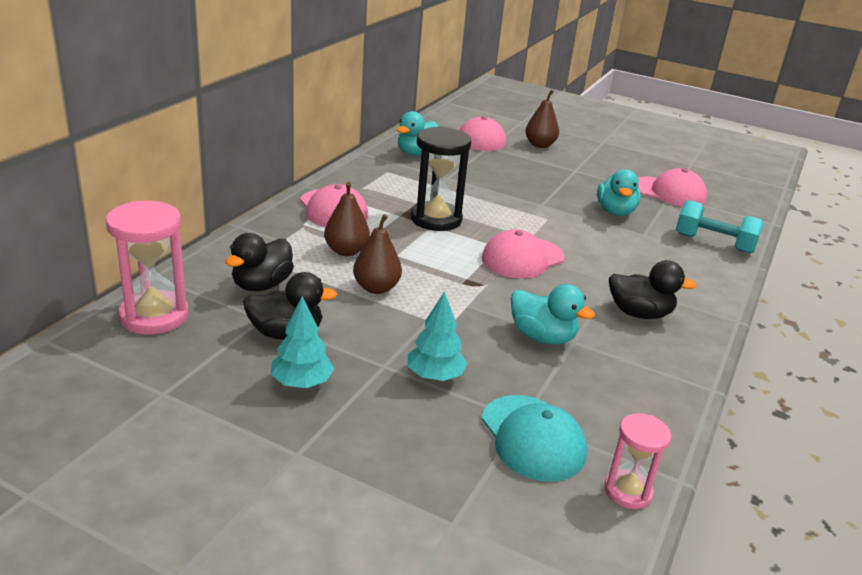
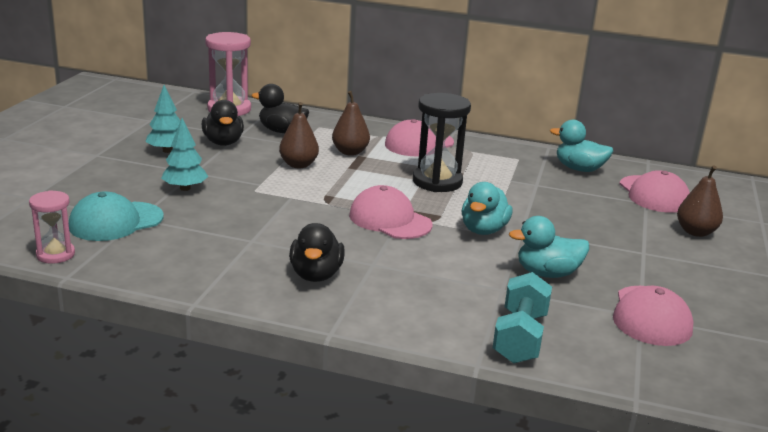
camera: 80 degrees right, 5 degrees down
turquoise duck [511,284,595,345] -> turquoise duck moved to [462,182,513,235]

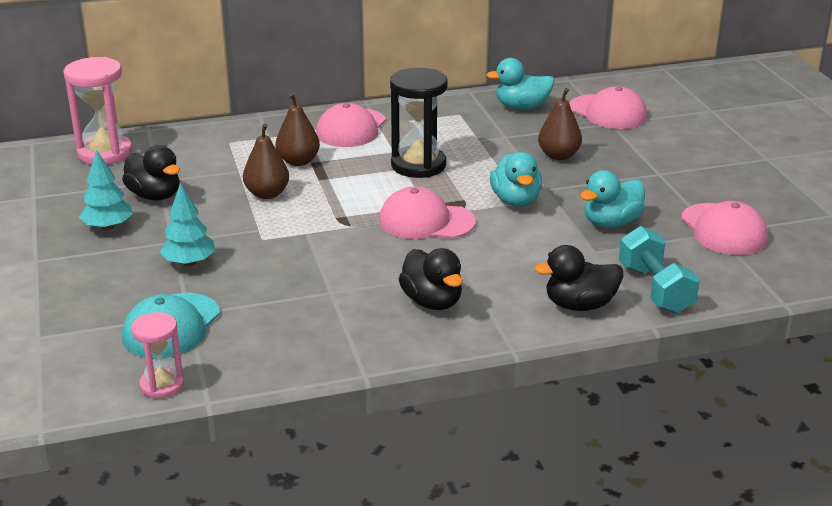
camera: 30 degrees left, 5 degrees up
black duck [251,84,309,133] -> black duck moved to [534,245,623,311]
brown pear [677,165,723,237] -> brown pear moved to [538,88,582,160]

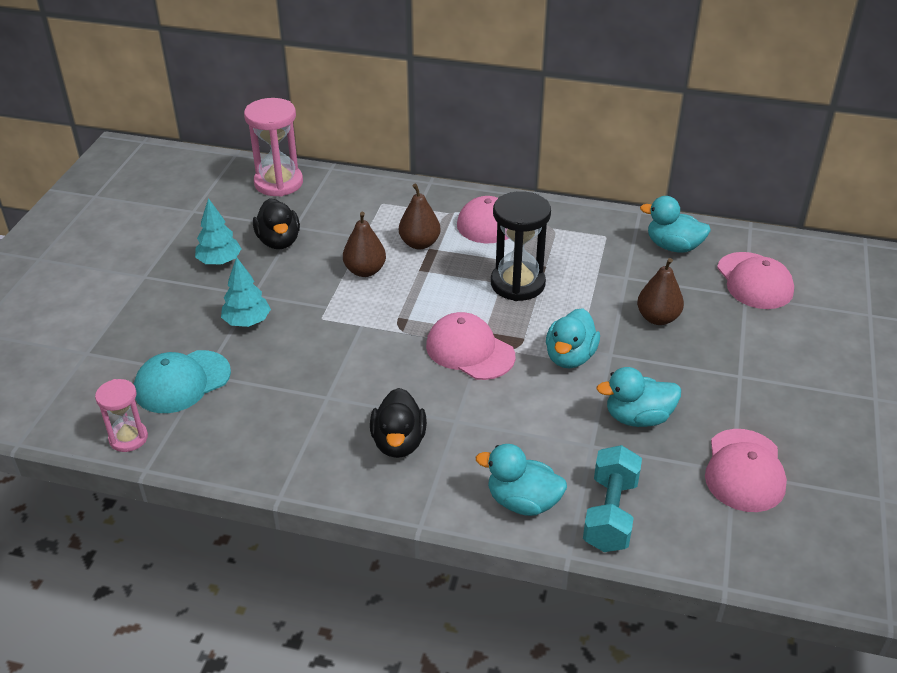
camera: 30 degrees right, 10 degrees up
black duck [534,245,623,311] -> turquoise duck [476,444,567,516]

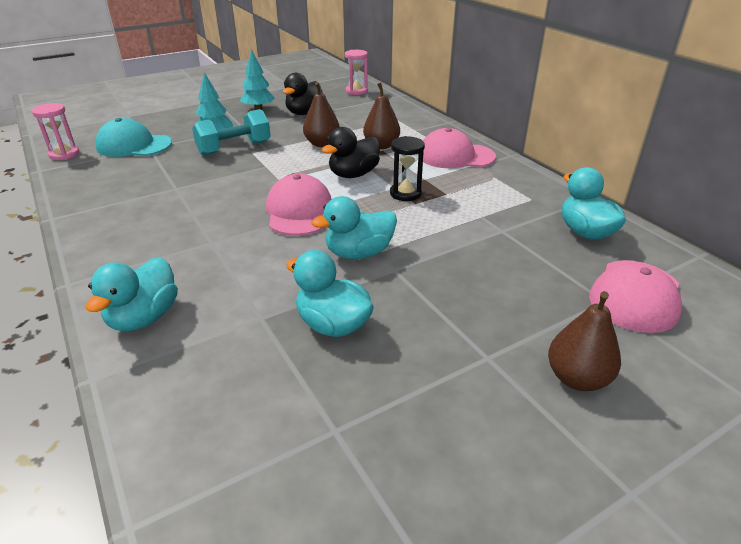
camera: 45 degrees right, 5 degrees down
pink hourglass [244,98,303,197] -> pink hourglass [345,50,368,95], size x0.59
black duck [370,388,427,458] -> black duck moved to [322,127,380,178]
turquoise duck [476,444,567,516] -> turquoise duck turned 135 degrees counterclockwise [86,257,178,331]
black hourglass [491,191,551,301] -> black hourglass [390,136,425,201], size x0.59
turquoise dumbbell [583,445,642,552] -> turquoise dumbbell moved to [192,109,271,155]
brown pear [637,258,684,325] -> brown pear moved to [548,291,621,391]
pink cap [705,429,787,512] -> none

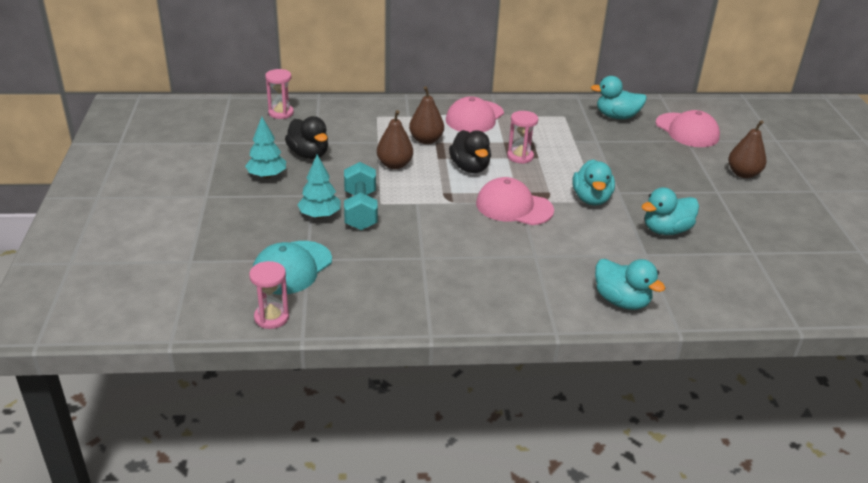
camera: 65 degrees left, 0 degrees up
black hourglass [390,136,425,201] -> pink hourglass [507,111,538,164]

